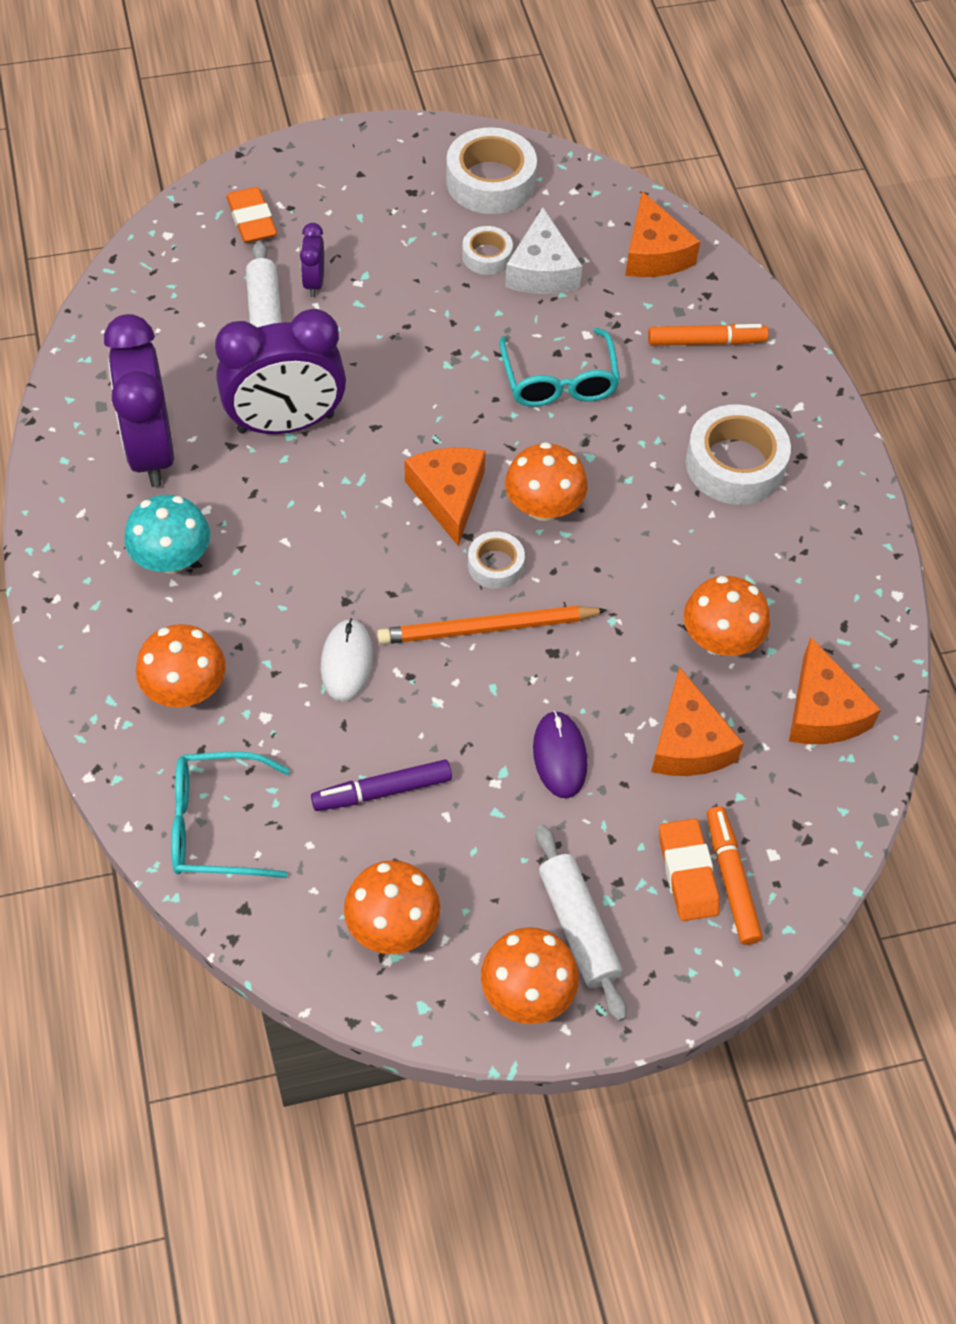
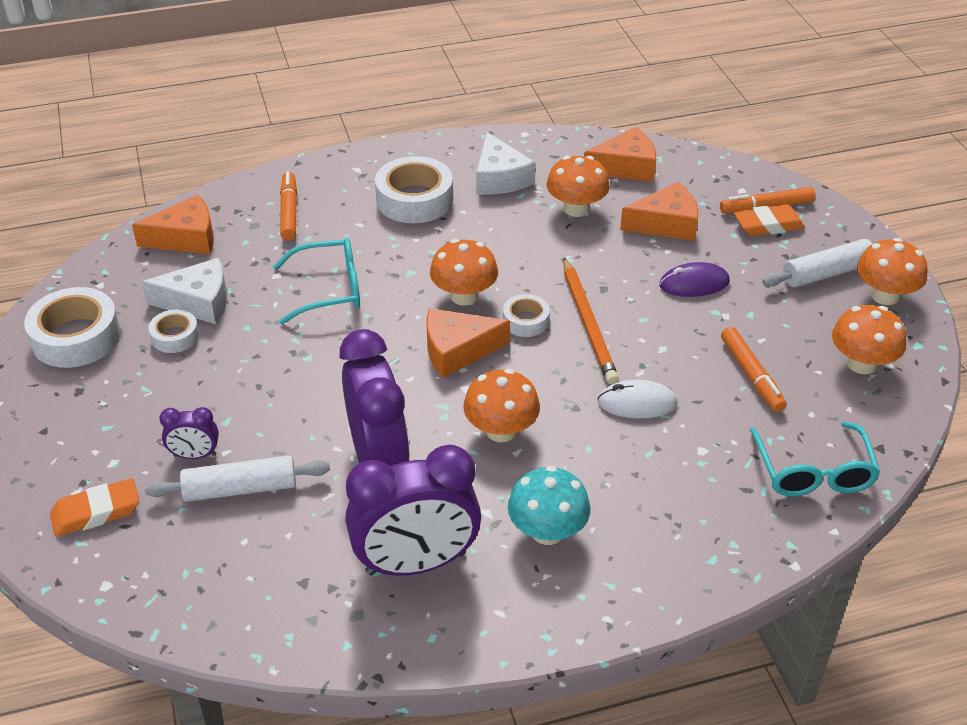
camera: 90 degrees left, 15 degrees down
orange mushroom [136,624,226,707] -> orange mushroom moved to [463,369,540,442]
purple marker [311,760,452,811] -> orange marker [721,327,787,412]
none -> white cheese [476,132,535,195]

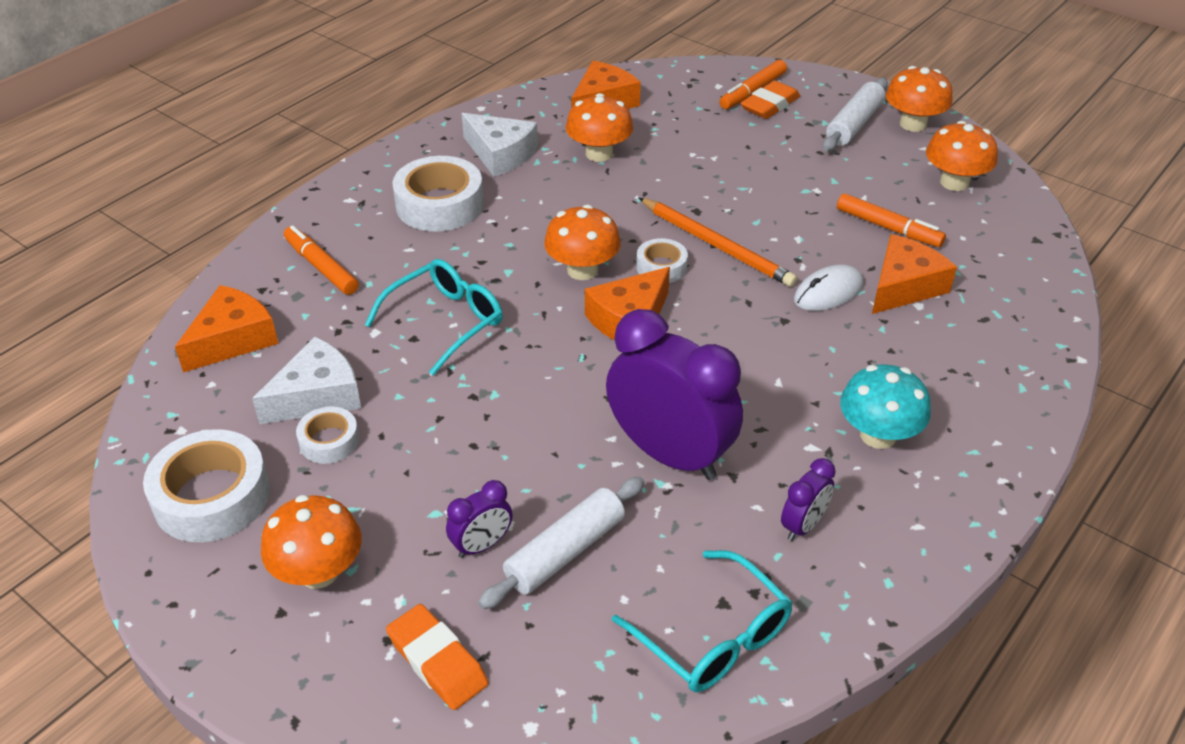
camera: 35 degrees left, 0 degrees up
orange eraser [50,478,139,537] -> orange eraser turned 75 degrees counterclockwise [386,604,489,710]
purple clock [346,445,481,576] -> purple clock [781,458,836,541], size x0.45
orange mushroom [463,369,540,442] -> orange mushroom moved to [261,495,362,589]
orange cheese [620,182,698,241] -> orange cheese moved to [872,234,957,314]
purple mouse [659,262,730,297] -> none
turquoise glasses [750,422,880,496] -> turquoise glasses moved to [612,550,793,692]

